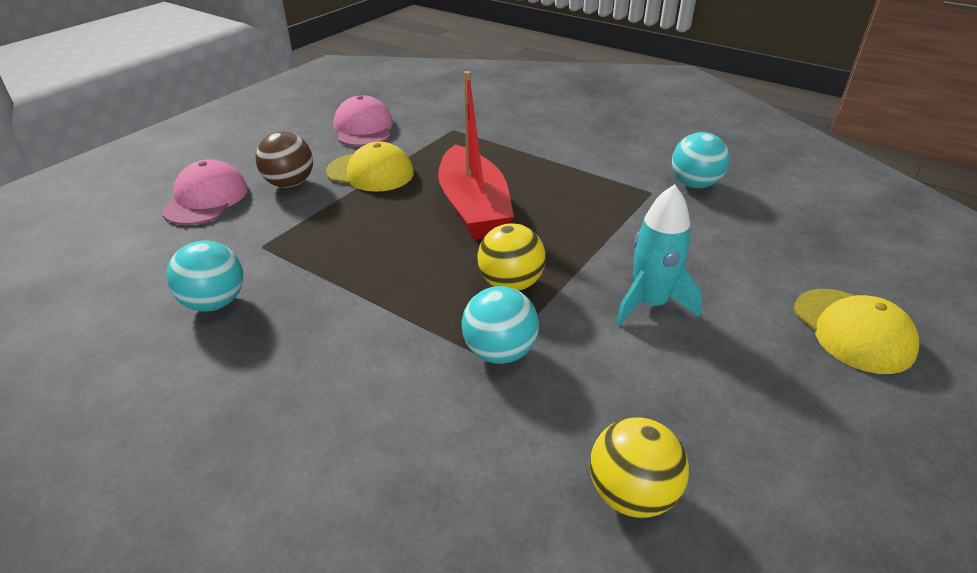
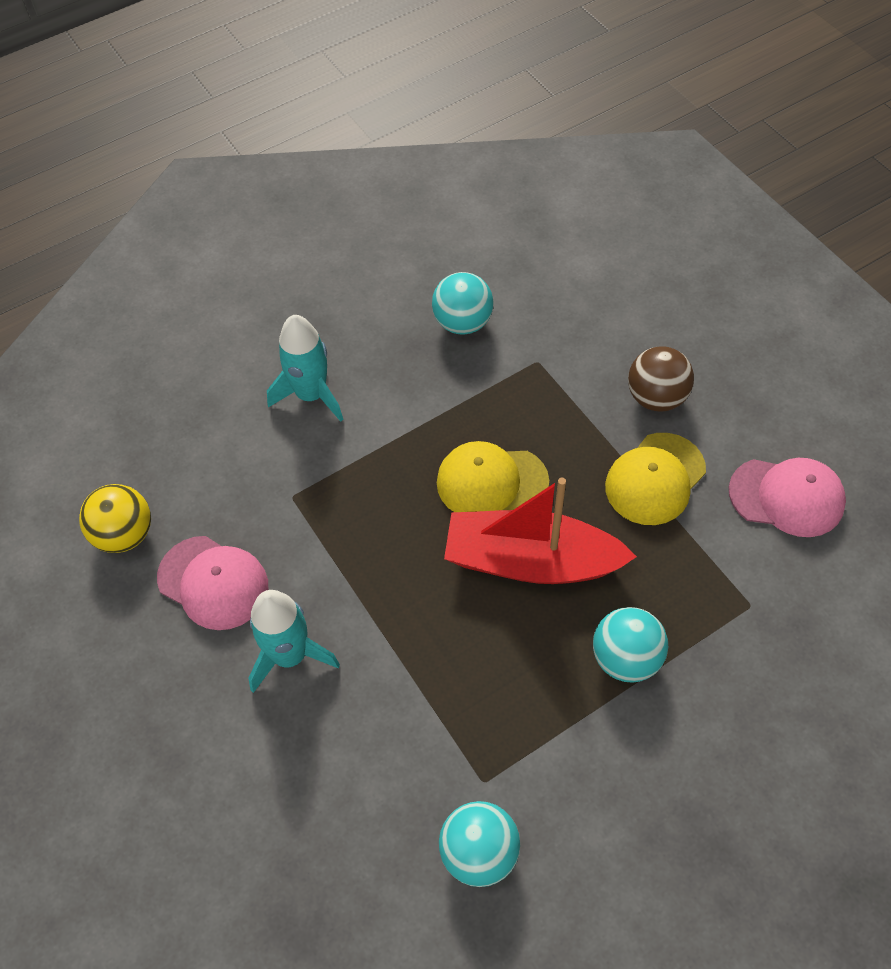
camera: 115 degrees right, 20 degrees up
pink cap [161,159,248,225] -> pink cap moved to [157,536,268,630]
turquoise ball [462,286,539,364] -> turquoise ball moved to [593,607,668,683]
yellow ball [477,223,546,291] -> none
yellow cap [794,289,919,374] -> yellow cap moved to [437,441,549,512]
none -> turquoise rocket [267,315,343,422]

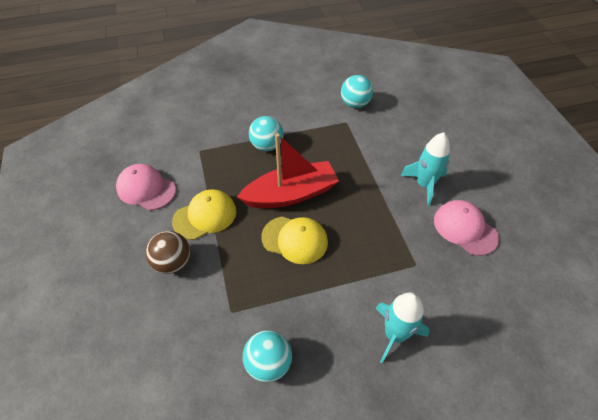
camera: 165 degrees left, 5 degrees down
yellow ball [79,484,151,553] -> none
red boat [444,478,637,584] -> red boat turned 45 degrees counterclockwise [237,133,339,208]

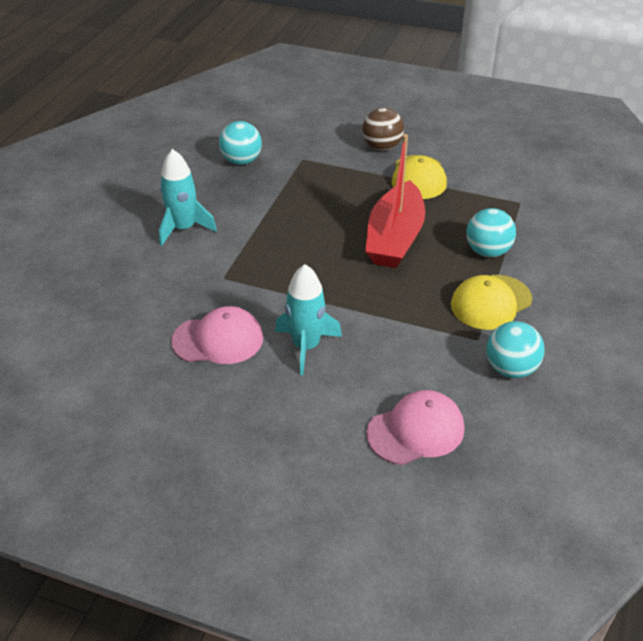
camera: 125 degrees right, 10 degrees down
pink cap [116,164,176,210] -> pink cap moved to [366,390,464,465]
yellow cap [261,217,328,264] -> yellow cap moved to [451,275,532,330]

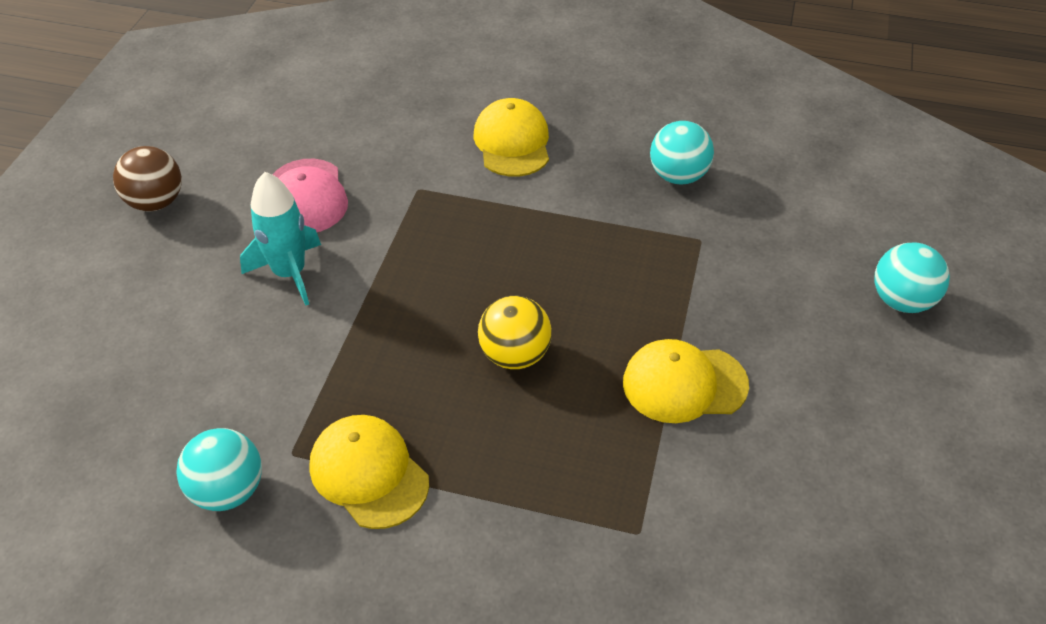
camera: 85 degrees right, 5 degrees up
turquoise rocket [159,149,217,246] -> yellow cap [473,98,549,177]
brown ball [362,108,404,151] -> brown ball moved to [113,146,182,211]
red boat [365,134,425,268] -> yellow ball [478,296,552,369]
pink cap [366,390,464,465] -> none
turquoise ball [466,208,516,257] -> turquoise ball moved to [875,242,950,313]

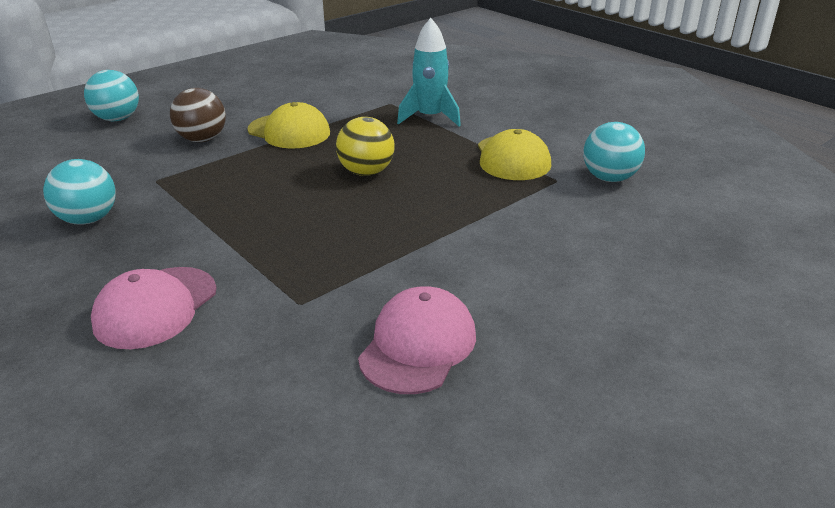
camera: 145 degrees left, 15 degrees down
brown ball [113,146,182,211] -> brown ball moved to [170,88,226,142]
turquoise rocket [240,172,321,306] -> turquoise rocket moved to [397,18,461,126]
yellow cap [473,98,549,177] -> pink cap [91,267,217,349]

